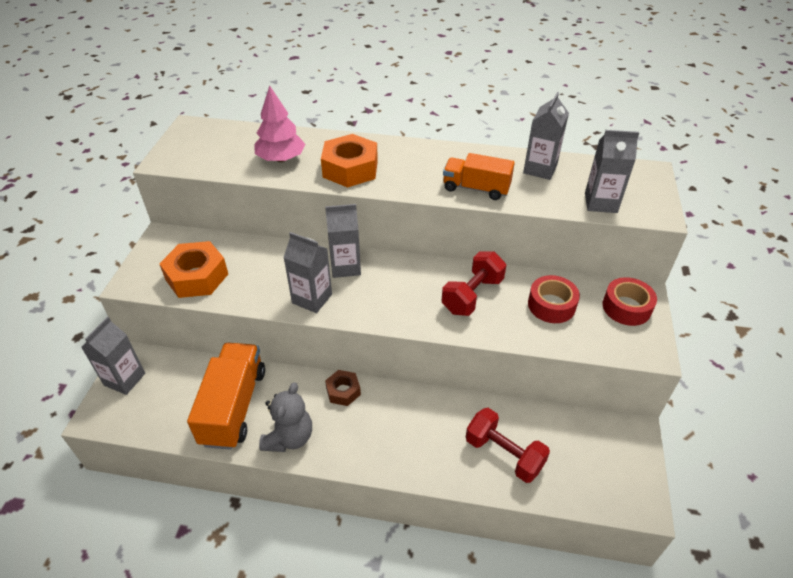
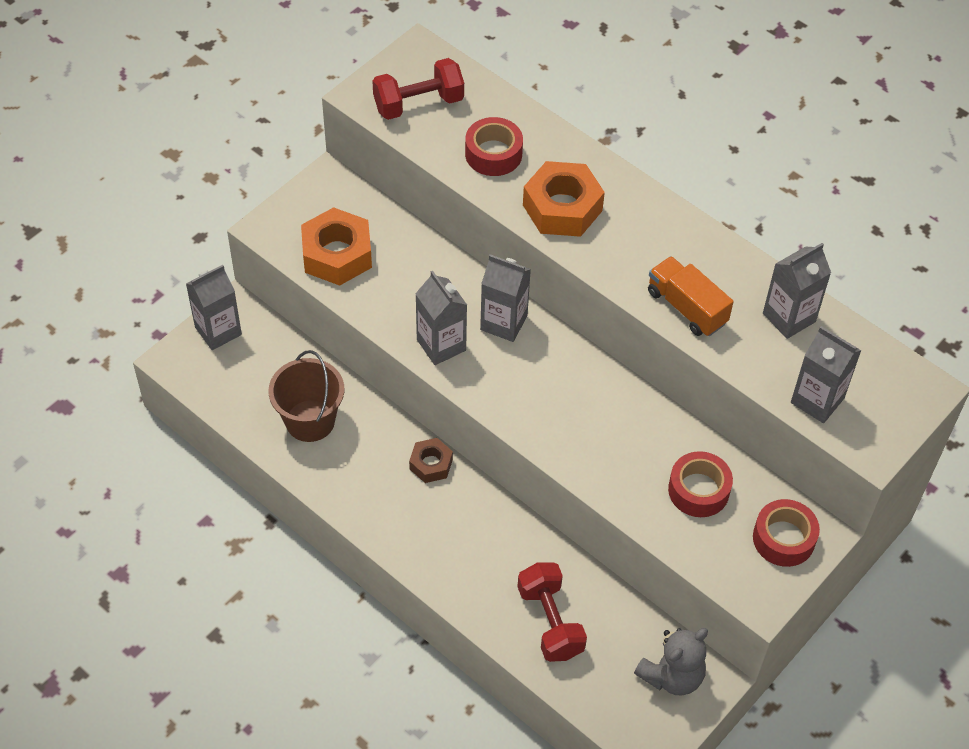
camera: 30 degrees right, 10 degrees up
orange truck [187,343,265,450] -> brown bucket [269,350,344,442]
pink tree [254,85,305,162] -> red tape [465,117,523,176]
grey teddy bear [259,382,312,452] -> grey teddy bear moved to [634,628,708,695]
red dumbbell [442,251,506,316] -> red dumbbell moved to [372,58,464,120]

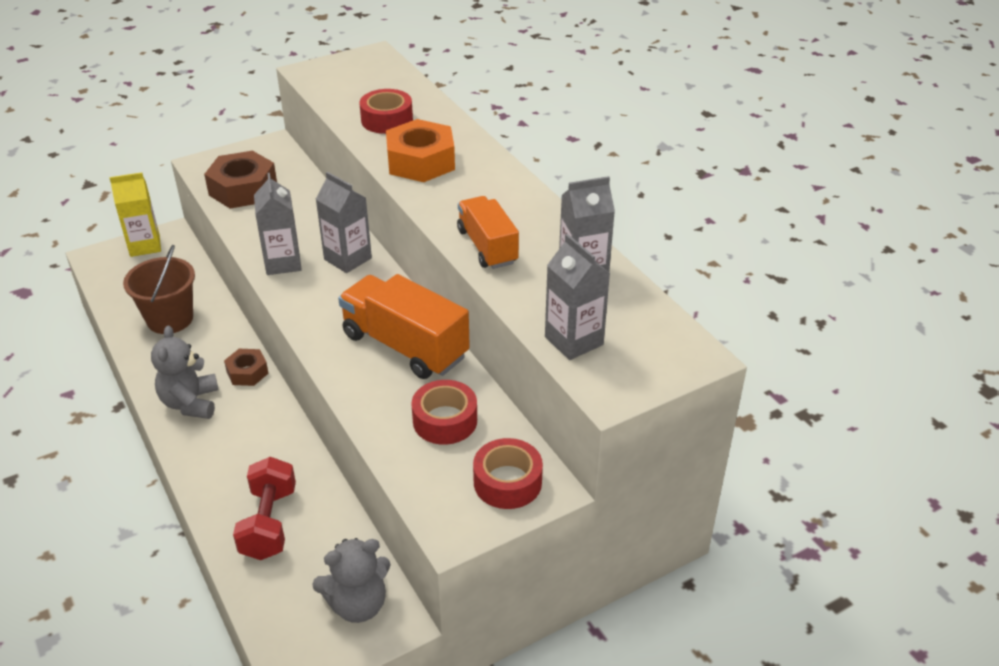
camera: 20 degrees right, 15 degrees down
grey carton [186,265,242,350] -> yellow carton [109,172,161,257]
orange nut [301,207,372,286] -> brown nut [204,151,277,208]
red dumbbell [372,58,464,120] -> none
none -> grey teddy bear [151,326,219,419]
none -> orange truck [338,274,470,379]

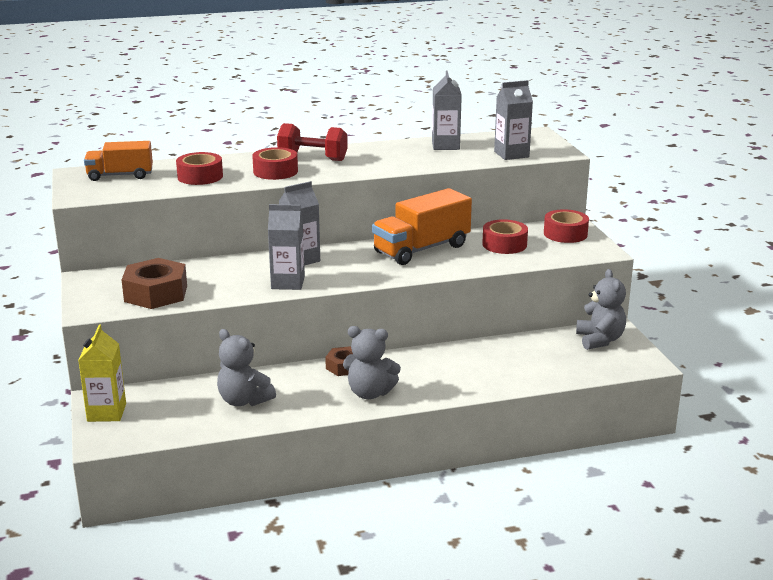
camera: 75 degrees left, 15 degrees down
brown bucket [123,245,195,334] -> grey teddy bear [217,329,276,406]
red dumbbell [233,457,296,560] -> red dumbbell moved to [277,123,348,161]
orange nut [386,119,455,182] -> red tape [252,147,298,180]
orange truck [457,196,519,269] -> orange truck moved to [84,141,153,181]

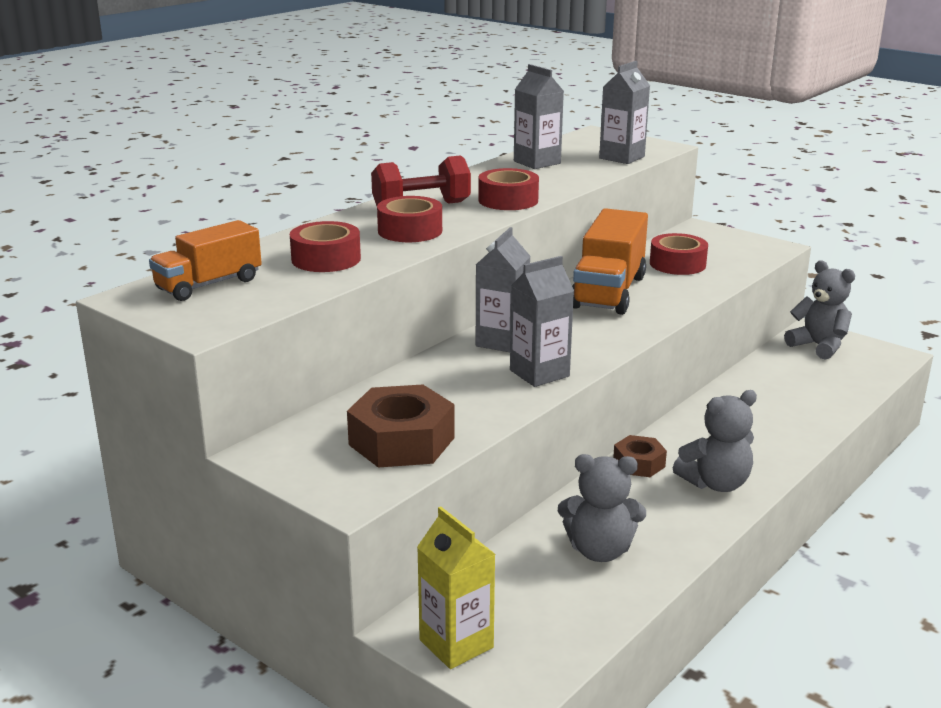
camera: 35 degrees left, 0 degrees up
red tape [544,209,589,243] -> red tape moved to [478,168,539,210]

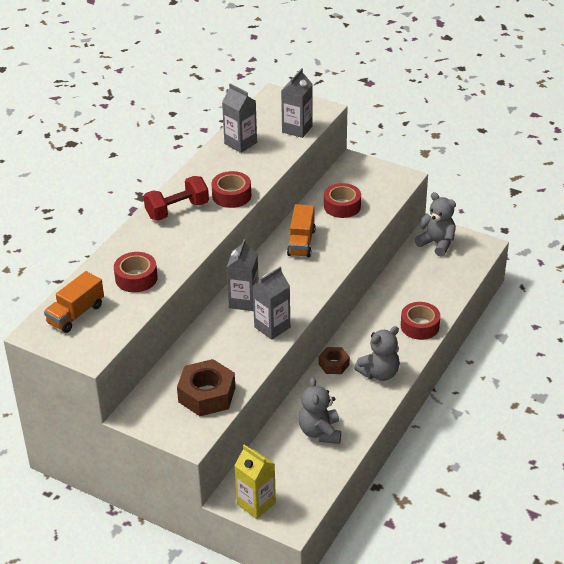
camera: 10 degrees left, 15 degrees up
red tape [377,196,442,242] -> red tape moved to [401,302,440,340]
grey teddy bear [558,454,646,562] -> grey teddy bear turned 90 degrees clockwise [299,377,341,444]
orange truck [572,208,648,315] -> orange truck [287,204,316,257], size x0.65

